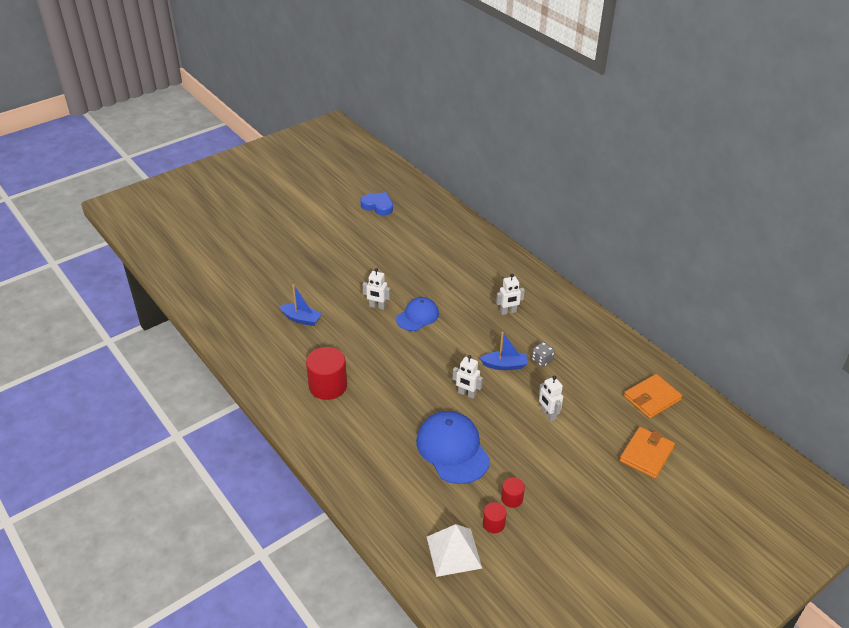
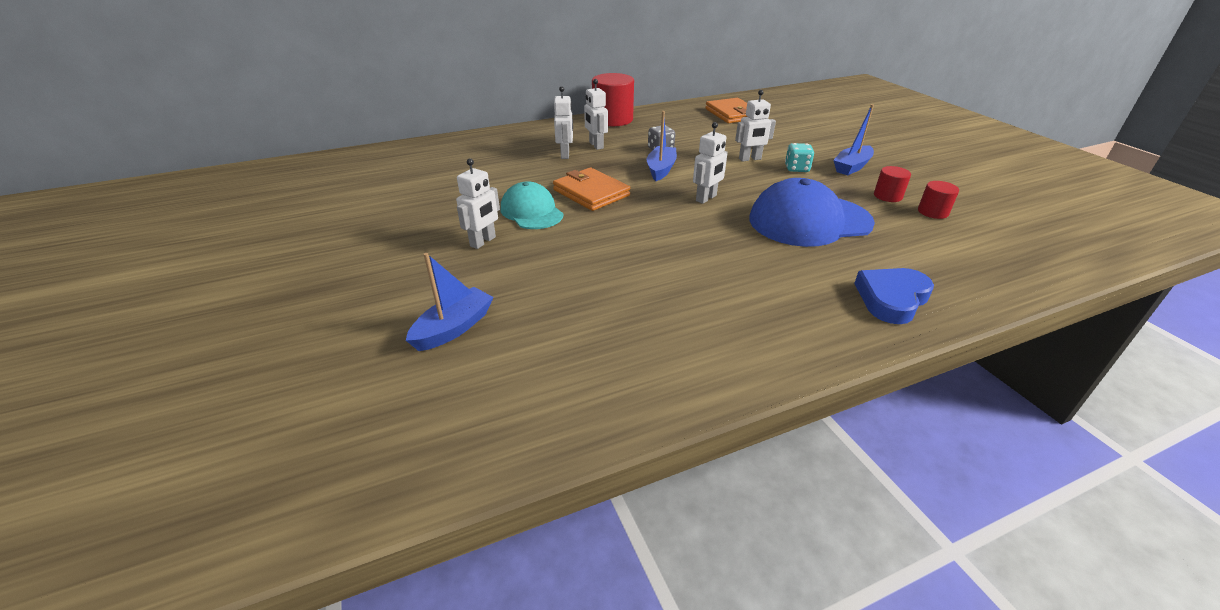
camera: 75 degrees left, 5 degrees down
red cylinder [306,347,347,400] -> red cylinder moved to [592,73,634,126]
blue heart [360,192,393,216] -> blue heart moved to [854,268,934,324]
blue cap [396,297,439,331] -> turquoise cap [501,181,564,229]
white pyramid [427,524,482,577] -> none
orange wallet [620,427,675,478] -> orange wallet moved to [553,168,630,211]
none -> white robot [584,79,608,150]
none -> turquoise dice [785,143,814,172]
none -> blue boat [833,104,874,175]

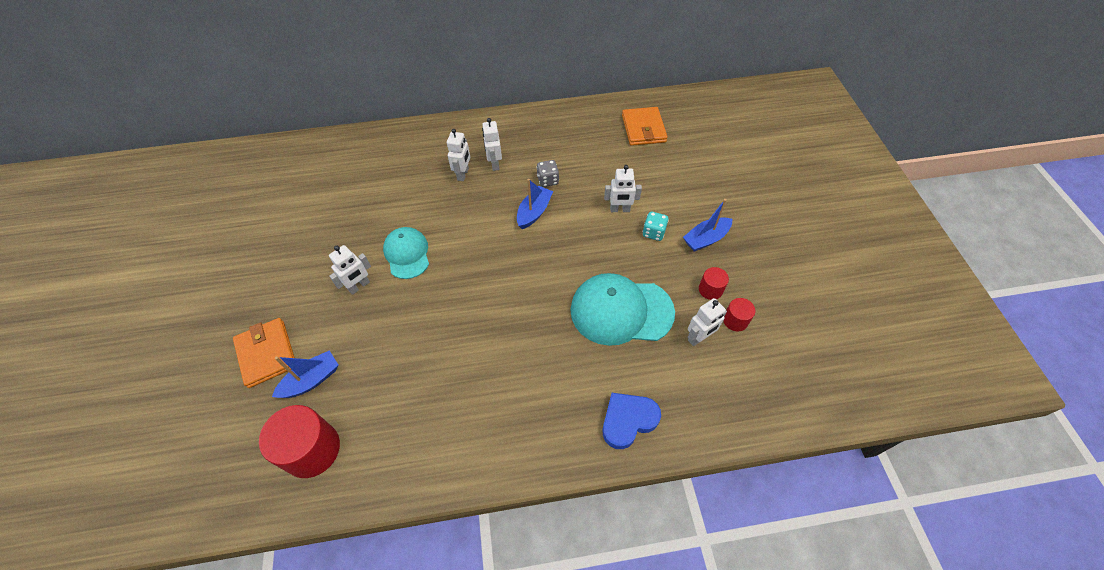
camera: 15 degrees right, 20 degrees up
orange wallet [553,168,630,211] -> orange wallet moved to [233,318,295,388]
red cylinder [592,73,634,126] -> red cylinder moved to [259,405,340,478]
white robot [693,122,728,204] -> white robot moved to [688,298,727,346]
blue cap [749,178,875,247] -> turquoise cap [570,273,675,346]

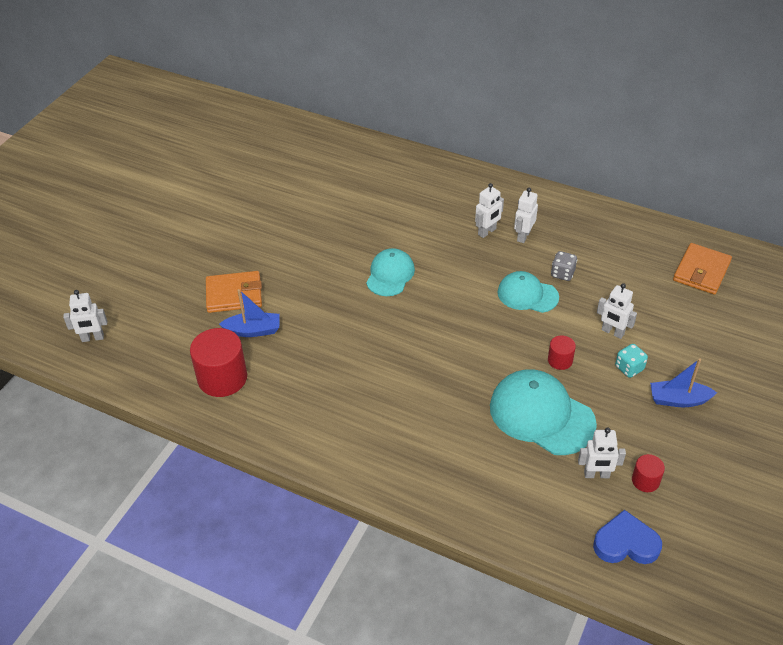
camera: 35 degrees right, 10 degrees down
orange wallet [233,318,295,388] -> orange wallet turned 75 degrees clockwise [206,271,262,313]
white robot [329,245,371,295] -> white robot moved to [63,290,107,342]
blue boat [517,179,553,229] -> turquoise cap [498,271,559,313]
blue heart [603,393,661,449] -> blue heart moved to [593,510,662,564]
red cylinder [699,267,729,300] -> red cylinder moved to [548,335,576,370]

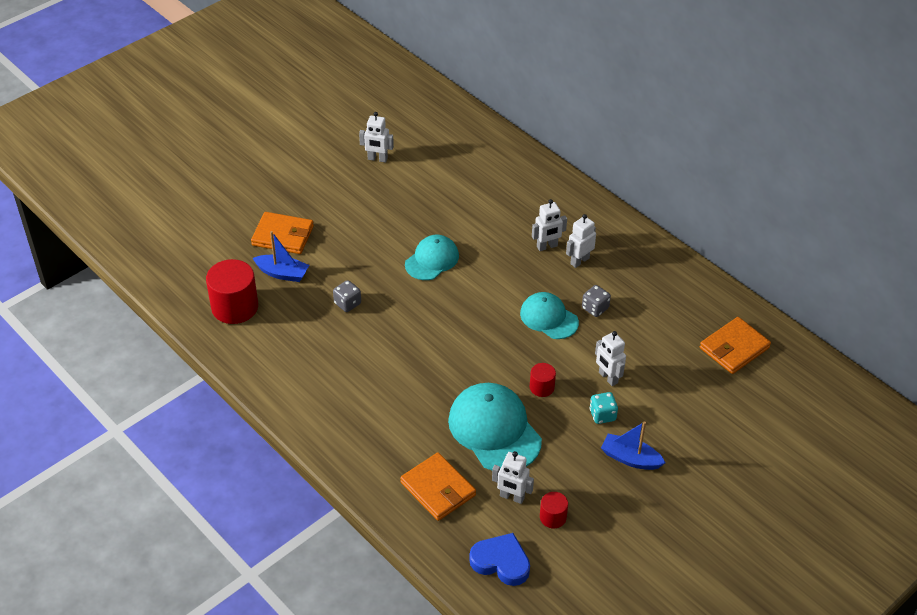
camera: 20 degrees right, 0 degrees up
white robot [63,290,107,342] -> white robot moved to [359,112,394,162]
none -> grey dice [333,280,361,312]
none -> orange wallet [400,452,476,521]

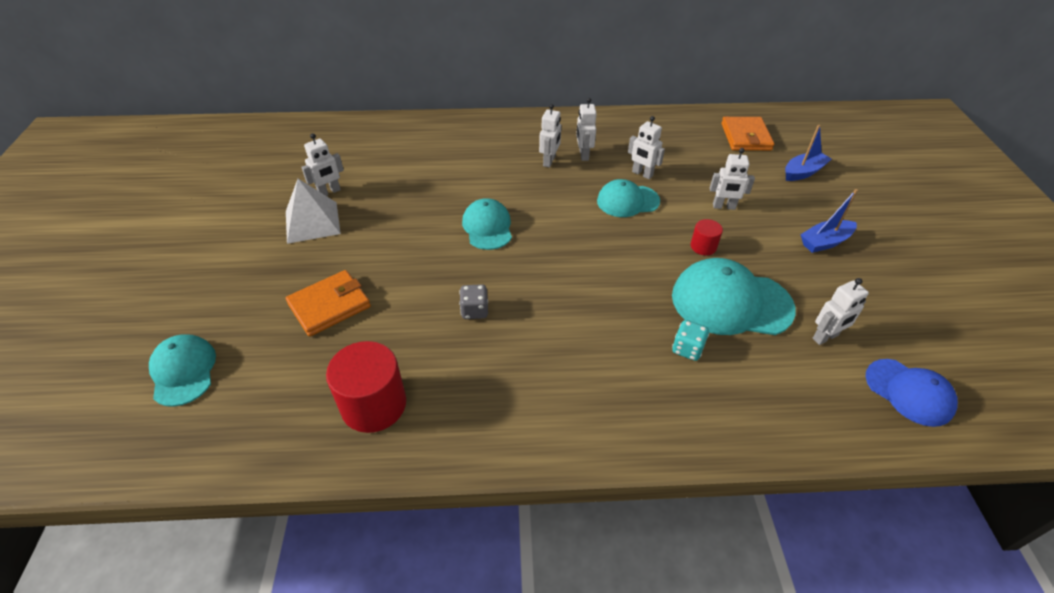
camera: 50 degrees left, 0 degrees up
blue boat [253,231,309,282] -> blue boat moved to [785,125,832,181]
orange wallet [400,452,476,521] -> none
blue heart [469,533,530,586] -> blue cap [866,359,958,427]
red cylinder [540,492,568,529] -> none
grey dice [582,285,611,317] -> white robot [628,116,665,179]
turquoise dice [589,392,618,424] -> turquoise dice moved to [672,320,709,361]
none -> turquoise cap [149,334,216,407]
none -> white pyramid [286,179,341,244]

